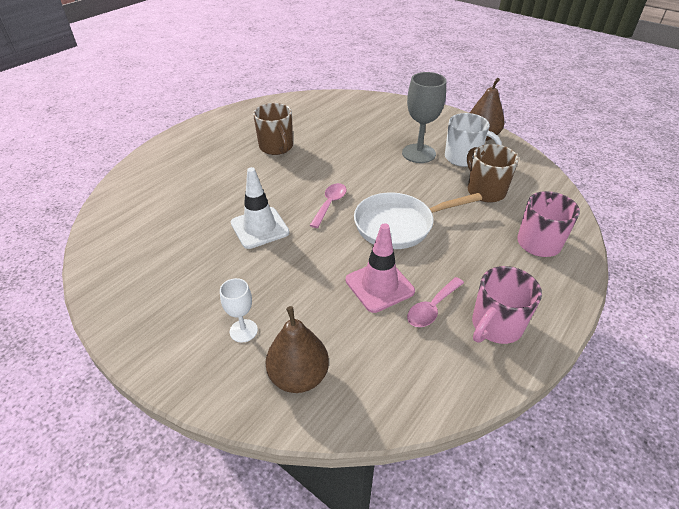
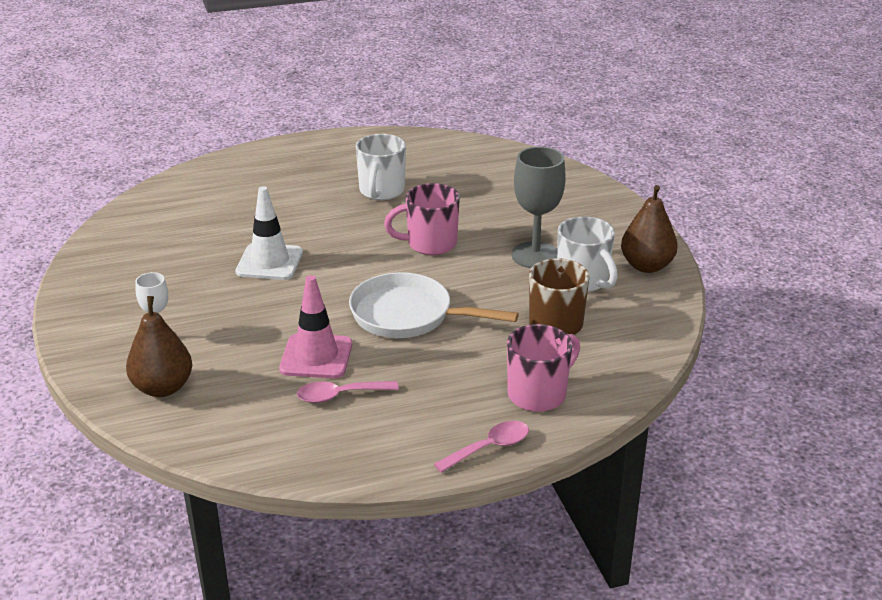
camera: 35 degrees right, 10 degrees down
brown mug [253,103,293,155] -> white mug [356,134,406,200]
pink spoon [310,183,347,228] -> pink spoon moved to [434,421,529,473]
pink mug [472,266,542,344] -> pink mug moved to [384,183,460,255]

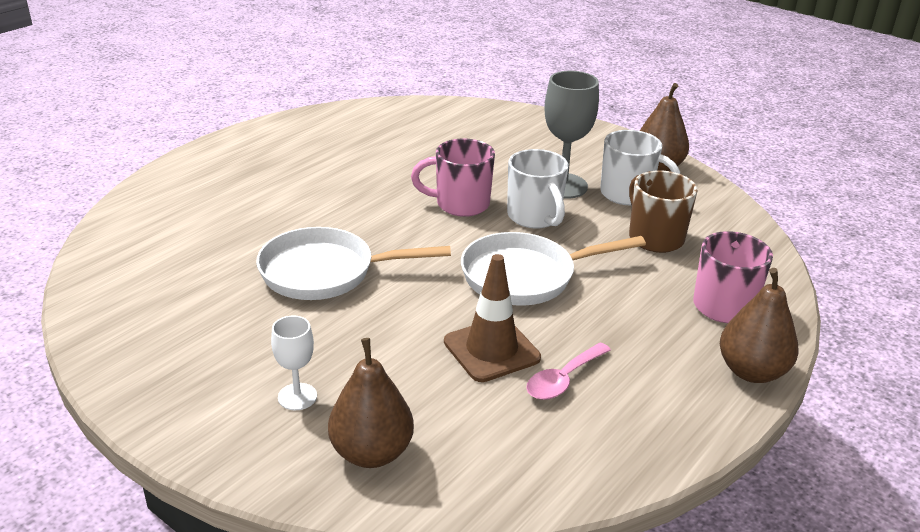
camera: 35 degrees left, 0 degrees up
white traffic cone [236,186,303,280] -> white pan [256,227,451,300]
pink traffic cone [279,275,352,378] -> brown traffic cone [444,254,541,382]
white mug [356,134,406,200] -> white mug moved to [507,149,569,228]
pink mug [384,183,460,255] -> pink mug turned 45 degrees clockwise [411,138,495,217]
pink spoon [434,421,529,473] -> brown pear [720,268,798,383]

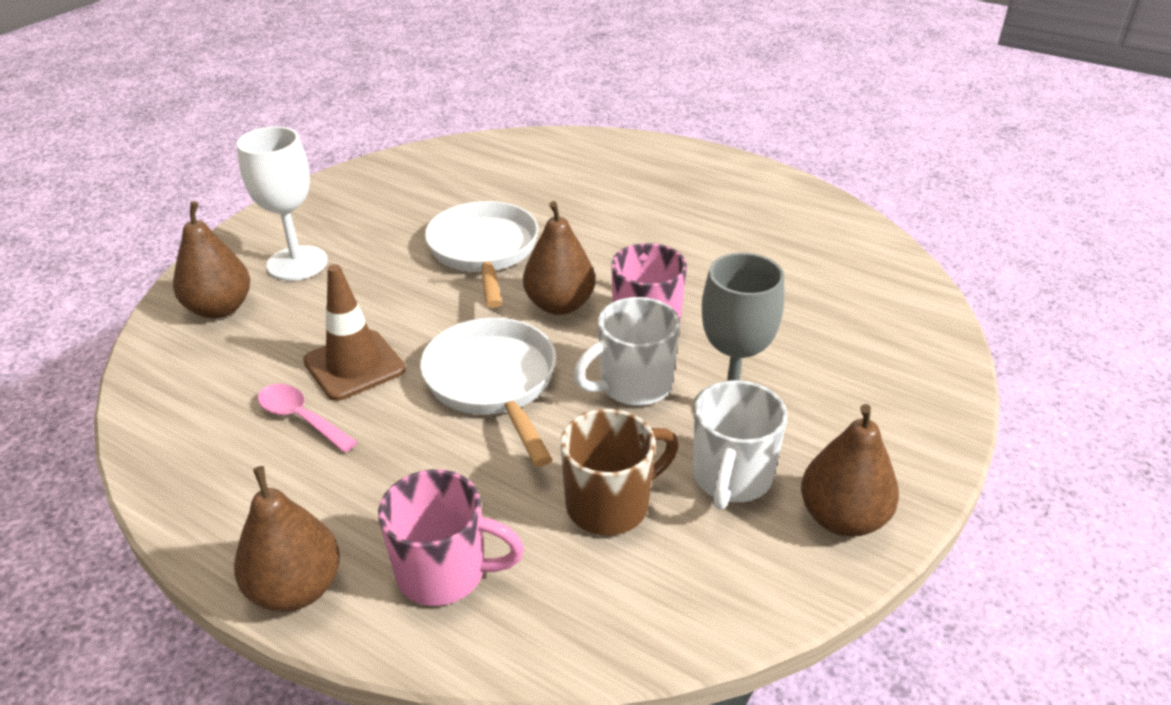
camera: 85 degrees right, 5 degrees up
white goblet [271,316,317,410] -> white goblet [237,126,328,281], size x1.78
none -> brown pear [523,201,595,315]

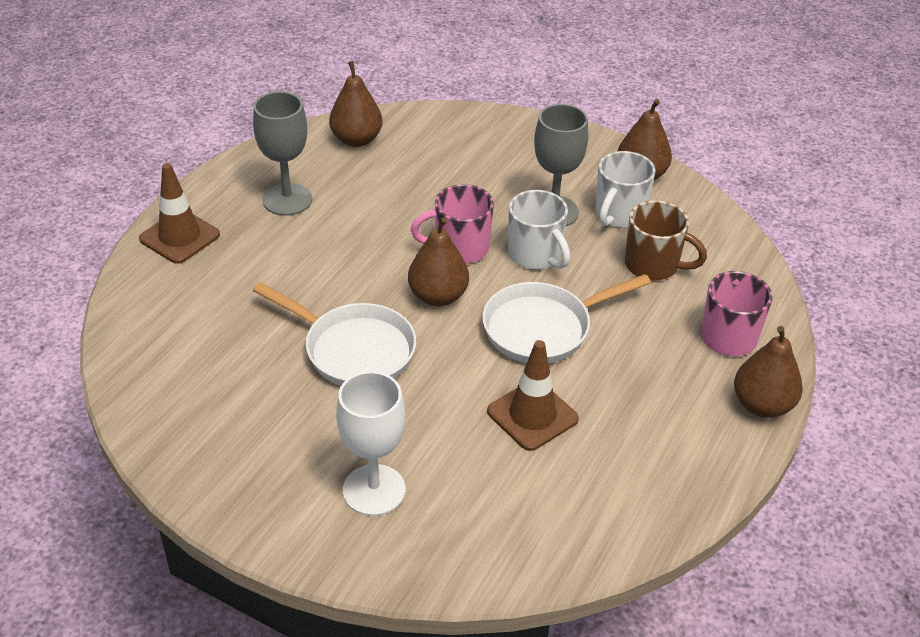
camera: 95 degrees left, 5 degrees up
brown pear [173,201,250,319] -> brown pear moved to [329,61,383,147]
pink spoon [258,384,357,453] -> none
white pan [425,201,539,308] -> white pan turned 135 degrees counterclockwise [252,282,416,386]
brown mug [560,409,679,535] -> brown mug turned 150 degrees clockwise [625,200,707,281]
white mug [693,380,788,510] -> white mug turned 105 degrees clockwise [595,151,656,228]
none -> brown traffic cone [139,163,220,264]
none -> grey goblet [253,91,312,216]

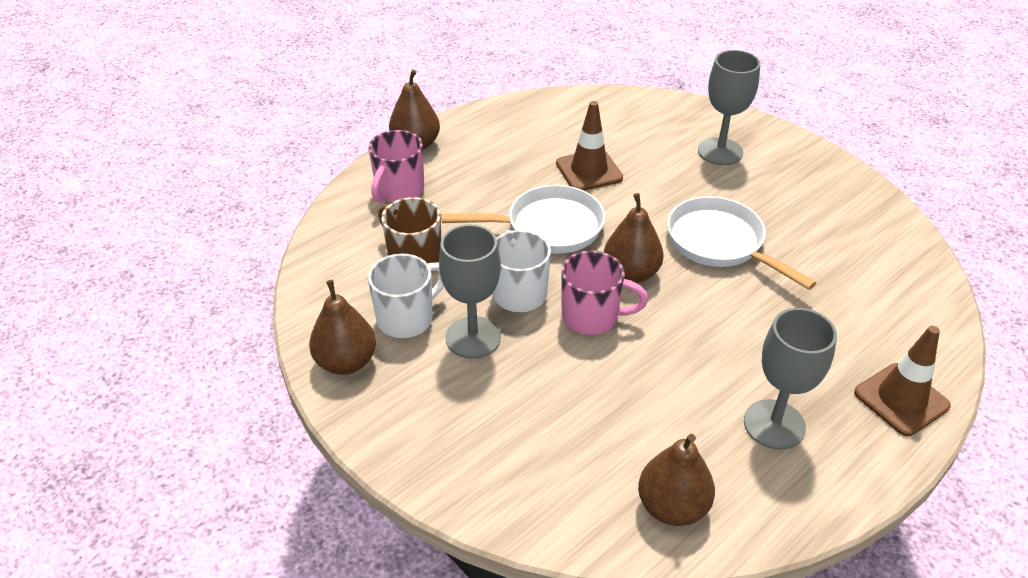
camera: 160 degrees left, 0 degrees up
white goblet [336,371,405,516] -> grey goblet [698,50,760,165]

